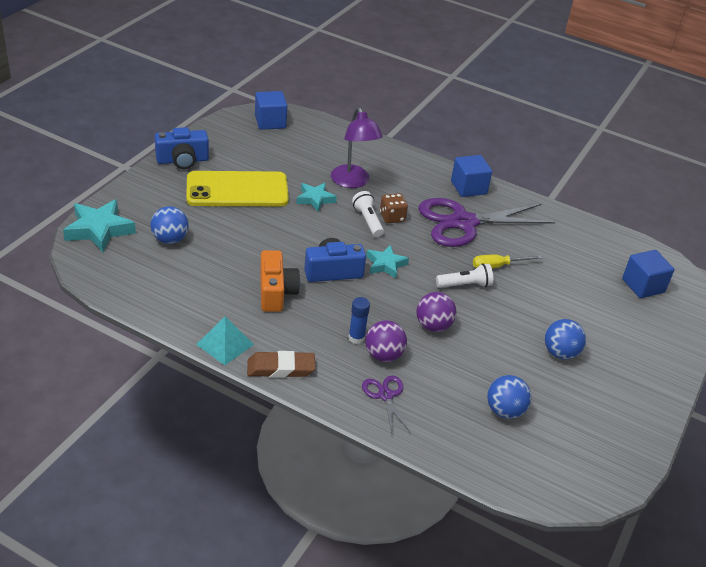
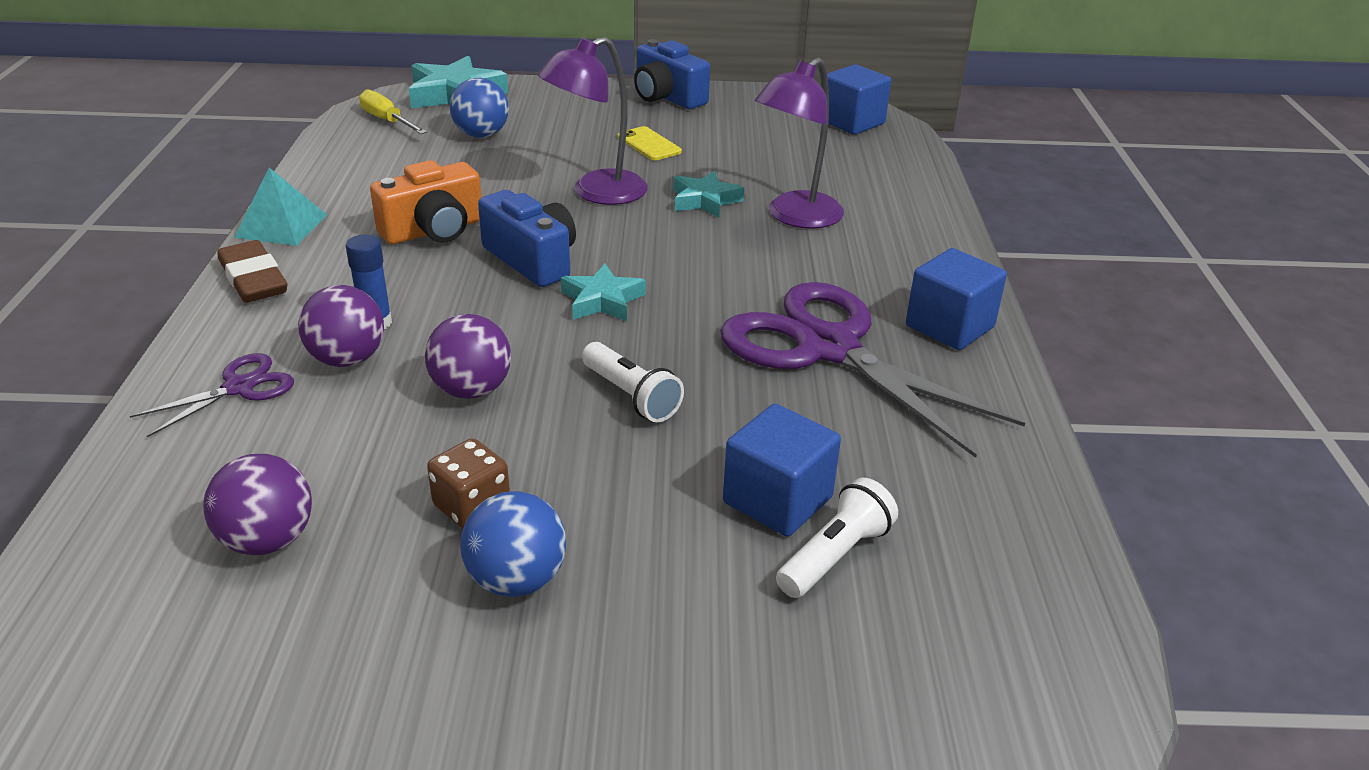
camera: 65 degrees right, 5 degrees down
yellow phone [186,171,289,206] -> yellow phone [618,126,682,160], size x0.41
white flashlight [352,191,384,237] -> white flashlight moved to [776,478,898,598]
brown dice [380,193,408,223] -> brown dice moved to [427,438,510,528]
yellow screwdriver [473,255,542,269] -> yellow screwdriver moved to [359,89,427,134]
blue ball [487,375,531,419] -> purple ball [203,454,312,555]
blue cube [622,250,675,298] -> blue cube moved to [723,404,841,537]
none -> purple lamp [538,37,648,205]

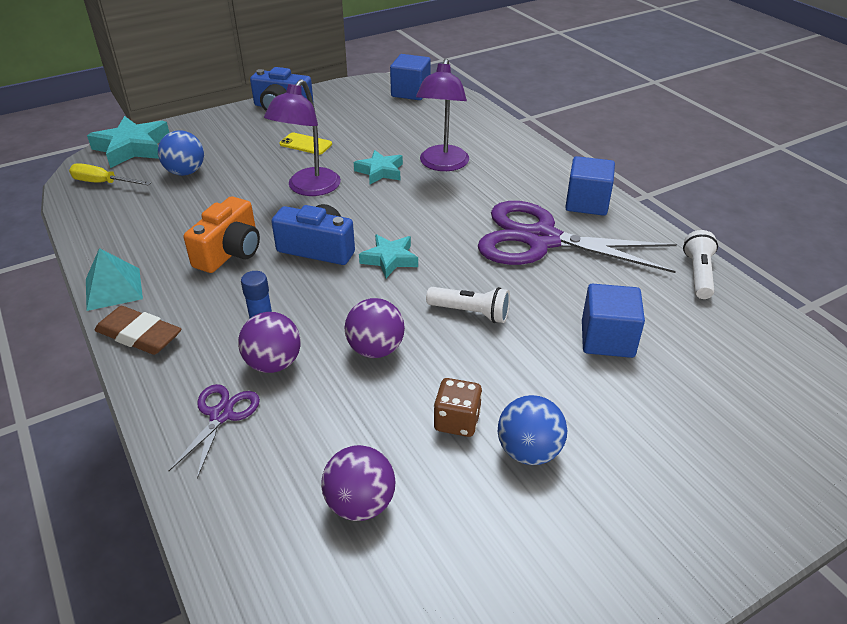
camera: 30 degrees left, 5 degrees up
white flashlight [776,478,898,598] -> white flashlight moved to [683,230,718,299]

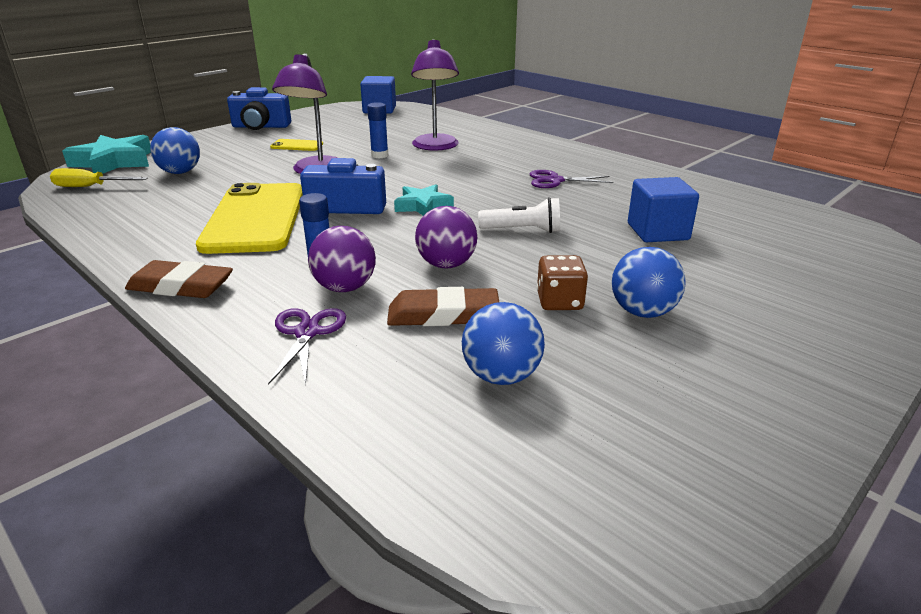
camera: 15 degrees left, 10 degrees down
turquoise pyramid [86,248,143,311] -> none
orange camera [184,196,260,273] -> yellow phone [196,183,303,254]
purple ball [321,445,395,521] -> blue ball [462,302,545,385]
turquoise star [354,150,403,184] -> blue glue stick [367,102,389,158]
purple scissors [477,201,677,273] -> purple scissors [530,170,613,188], size x0.46
blue cube [565,156,615,216] -> none
white flashlight [683,230,718,299] -> none
none -> brown eraser [387,287,499,326]

